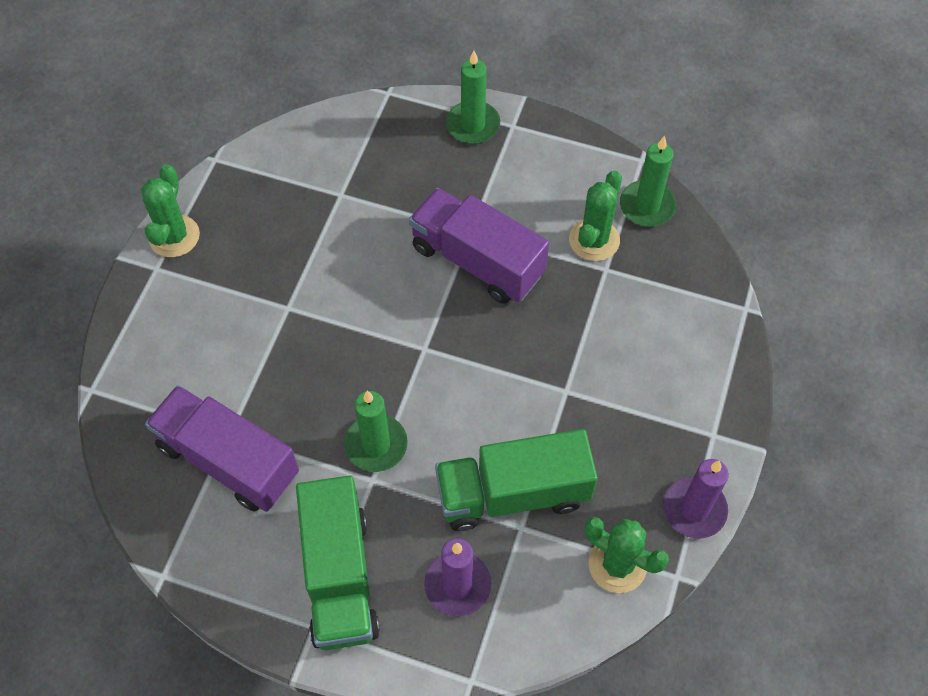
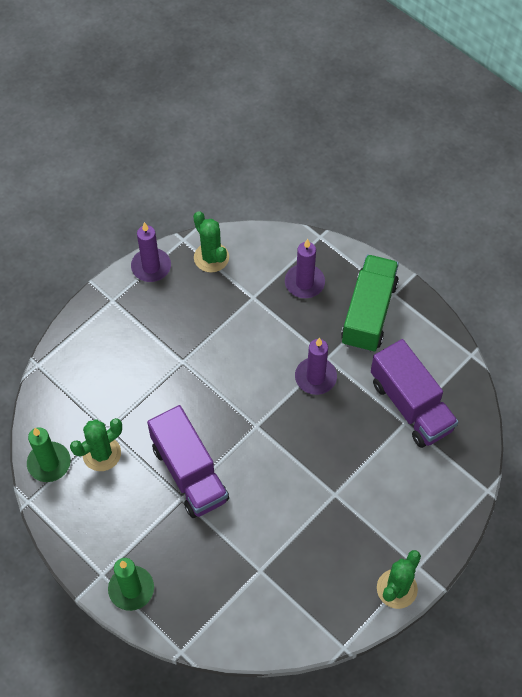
camera: 155 degrees left, 0 degrees up
green candle [344,391,408,472] -> purple candle [295,338,337,395]
green truck [435,429,598,531] -> none

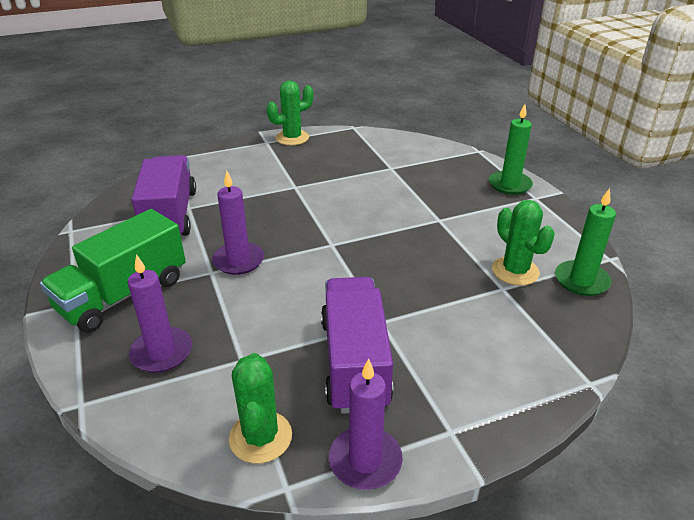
camera: 155 degrees left, 25 degrees down
green cactus [70,418,122,471] -> green cactus turned 75 degrees clockwise [492,200,555,286]
purple truck [147,405,229,518] -> purple truck moved to [321,277,393,414]

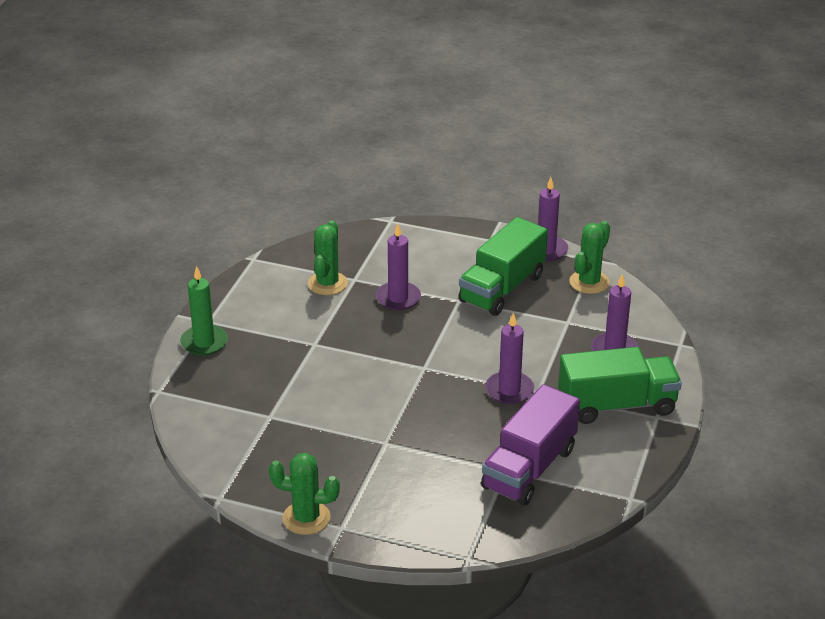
camera: 140 degrees left, 0 degrees up
purple truck [321,277,393,414] -> green truck [459,217,548,316]
green candle [555,188,616,296] -> none
none -> purple candle [376,223,421,310]

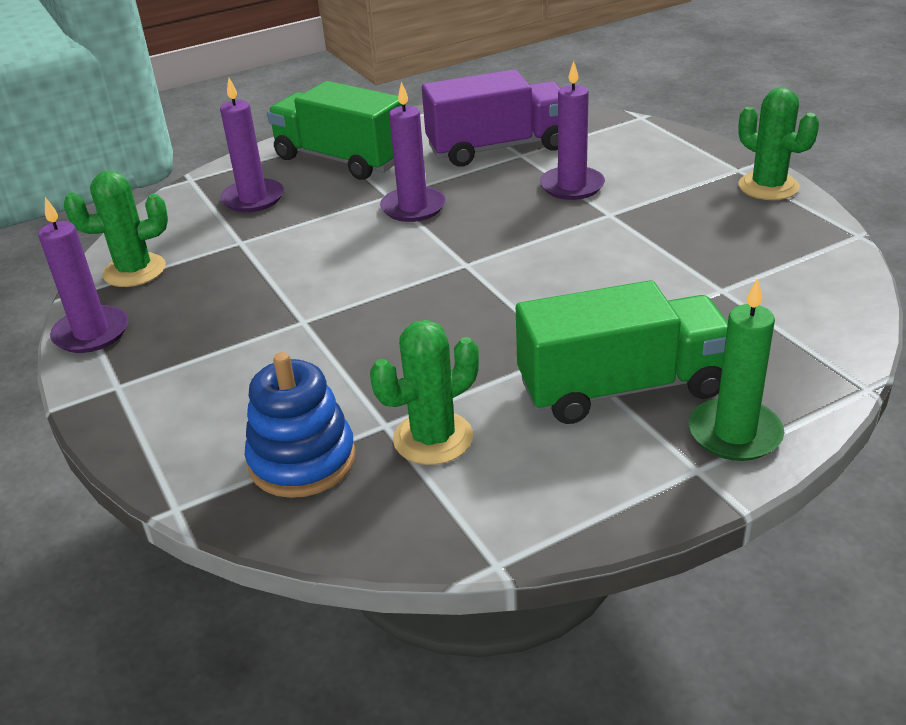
camera: 135 degrees left, 0 degrees up
purple candle [376,223,421,310] -> purple candle moved to [540,61,605,200]
green truck [459,217,548,316] -> green truck moved to [516,280,728,424]
none -> blue stacking toy [245,352,356,498]

